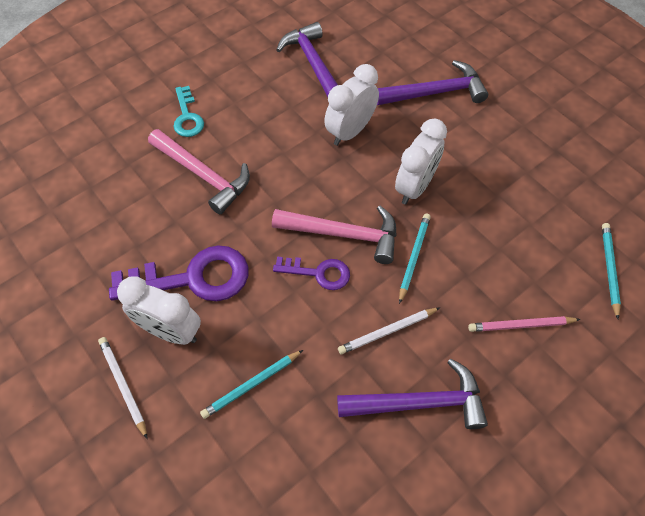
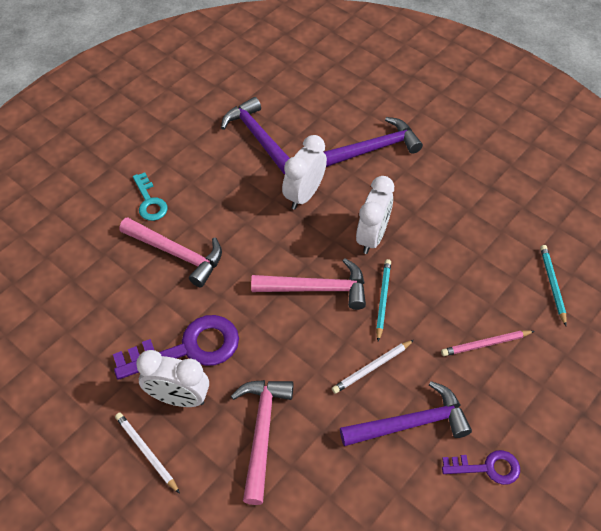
camera: 10 degrees left, 5 degrees down
turquoise pencil [200,350,303,419] -> pink hammer [231,380,294,505]
purple key [273,256,350,290] -> purple key moved to [442,450,520,485]

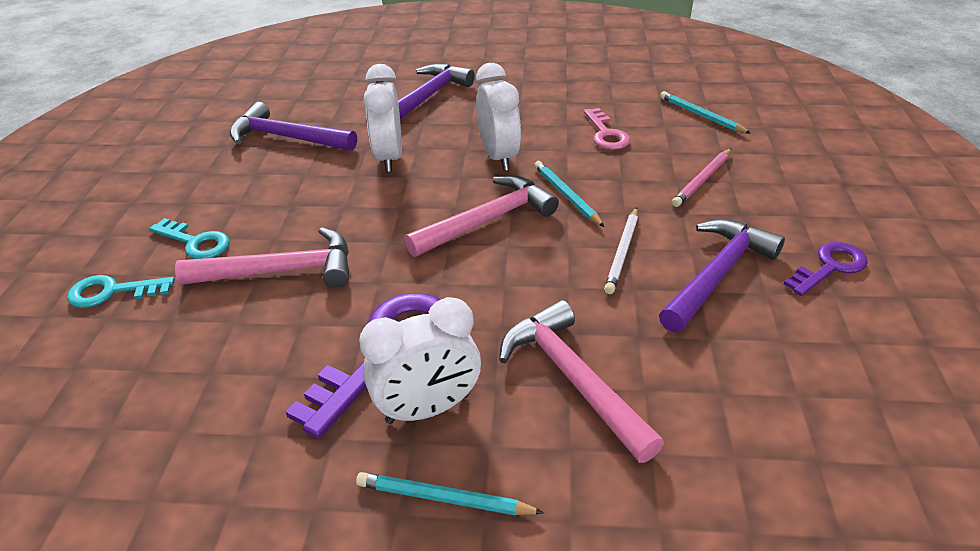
camera: 35 degrees left, 15 degrees down
white pencil [115,413,180,494] -> turquoise pencil [356,472,544,515]
none -> turquoise key [67,275,175,308]
none -> pink key [584,108,631,150]

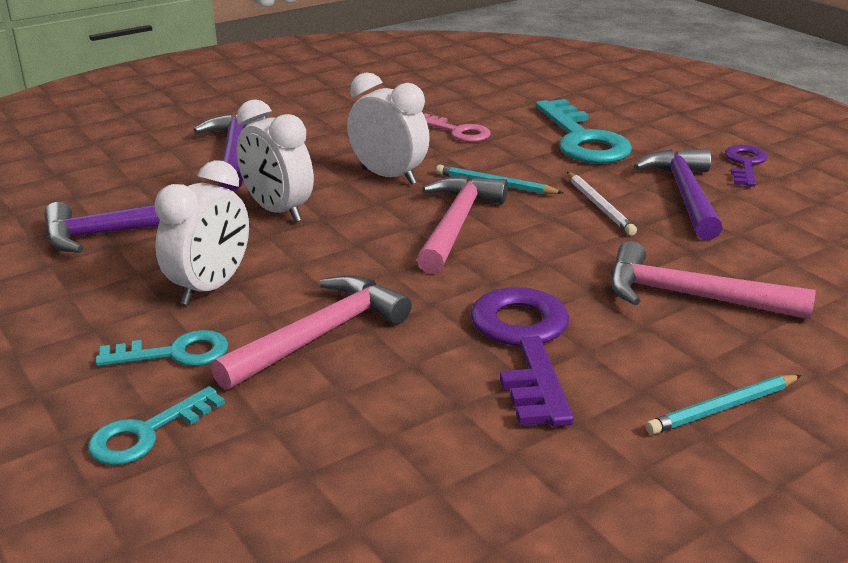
camera: 40 degrees left, 10 degrees down
white clock [359,297,481,424] -> white clock moved to [155,160,249,305]
turquoise pencil [660,91,751,134] -> none
pink pencil [672,148,732,207] -> turquoise key [536,99,632,164]

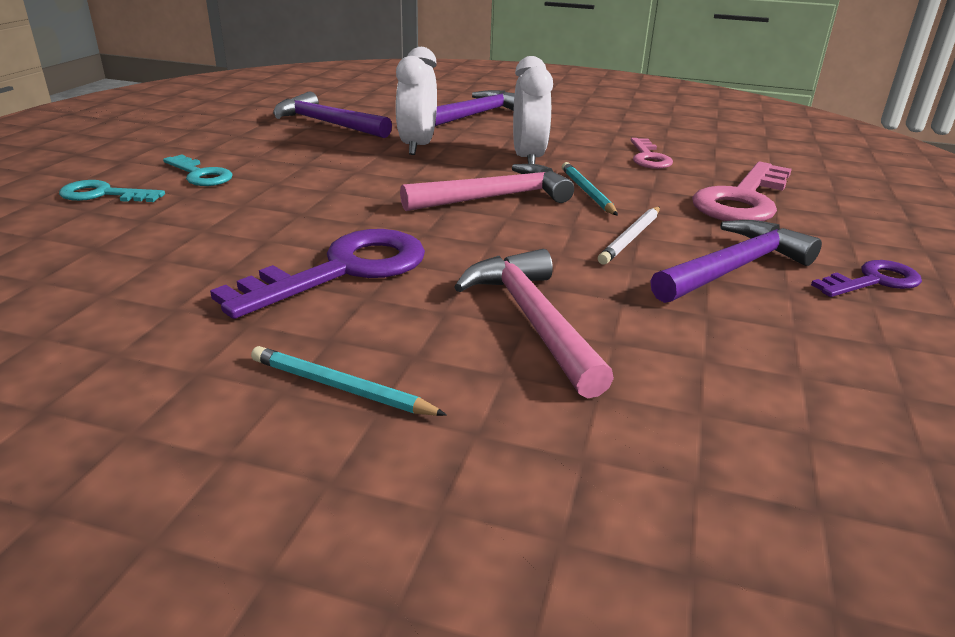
camera: 50 degrees right, 0 degrees up
white clock [155,160,249,305] -> none
pink hammer [211,275,412,390] -> none
turquoise key [536,99,632,164] -> pink key [692,162,792,221]

